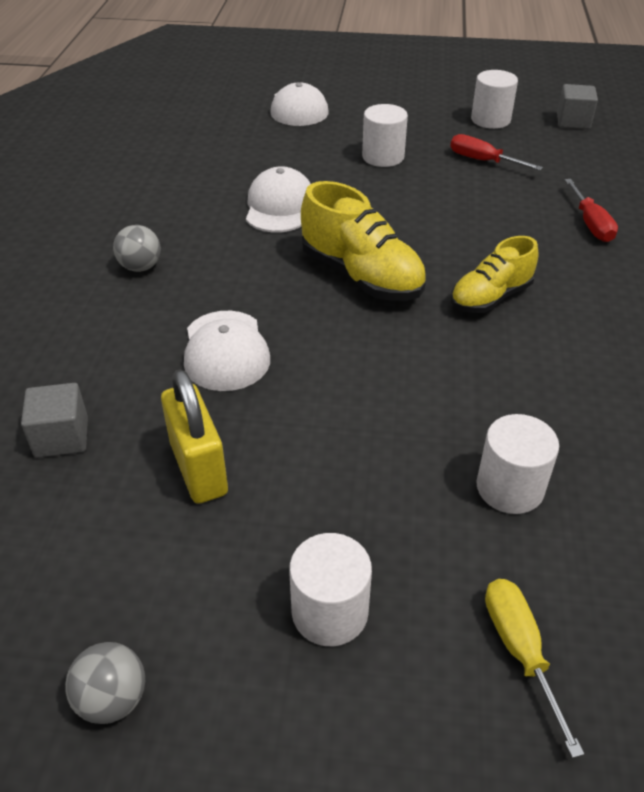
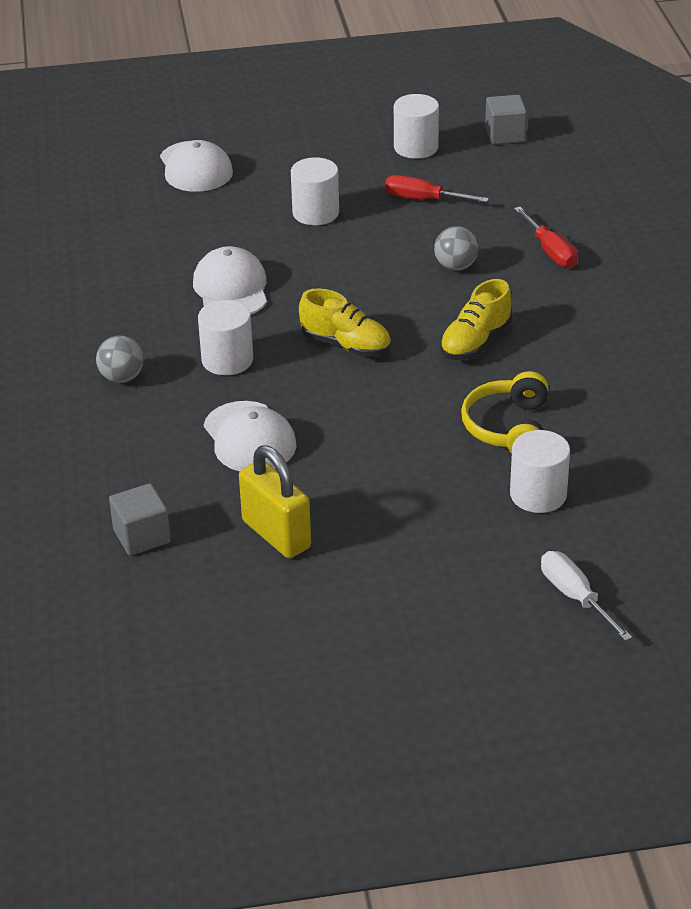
camera: 15 degrees left, 5 degrees down
grey ball [65,642,145,724] -> grey ball moved to [434,226,478,271]
white cylinder [289,533,372,646] -> white cylinder moved to [198,300,253,375]
yellow shoe [301,181,426,301] -> yellow shoe [299,288,391,357], size x0.66
yellow screwdriver [485,579,584,758] -> white screwdriver [541,551,633,641]
none -> yellow headphones [461,371,549,453]

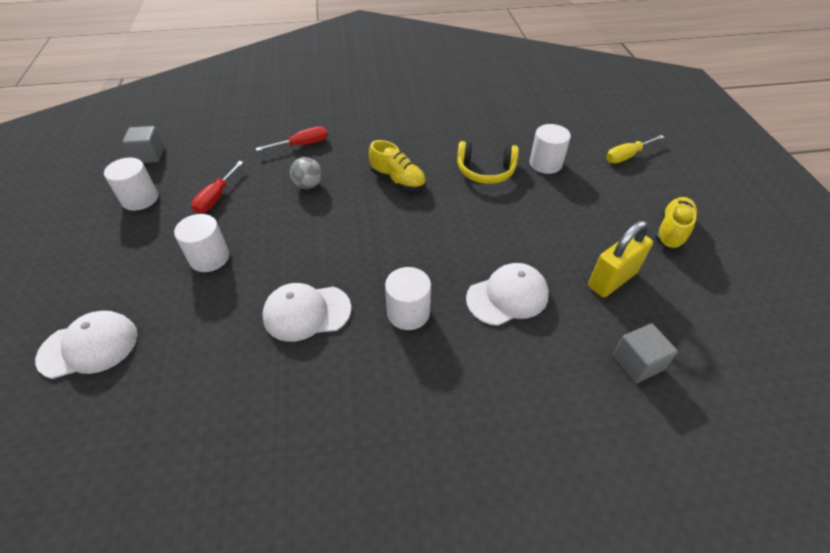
camera: 90 degrees left, 10 degrees up
grey ball [96,335,144,383] -> none
yellow shoe [299,288,391,357] -> yellow shoe moved to [655,197,698,249]
white screwdriver [541,551,633,641] -> yellow screwdriver [606,135,664,163]

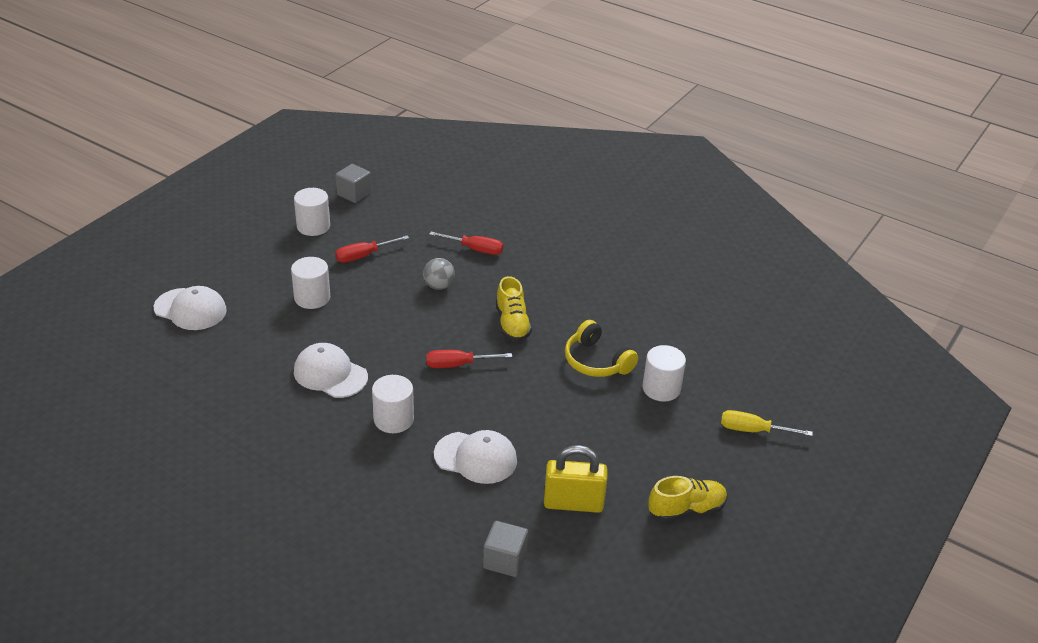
camera: 40 degrees right, 10 degrees down
none -> red screwdriver [426,350,512,368]

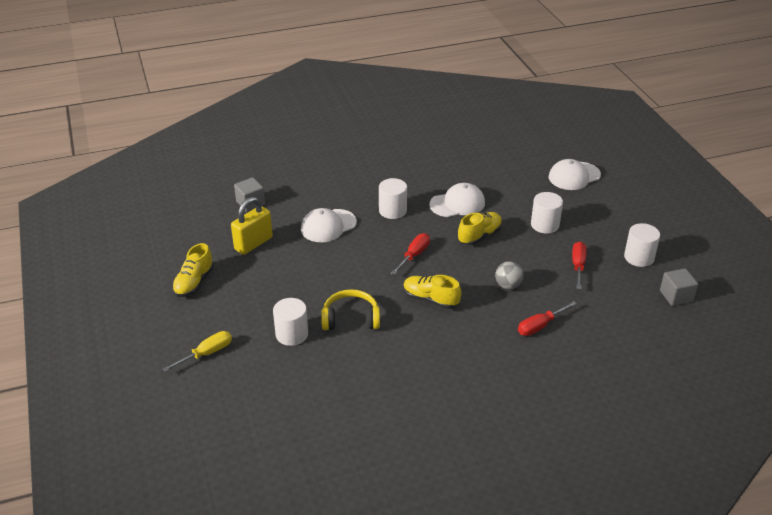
camera: 130 degrees right, 0 degrees up
none -> yellow shoe [458,212,502,245]

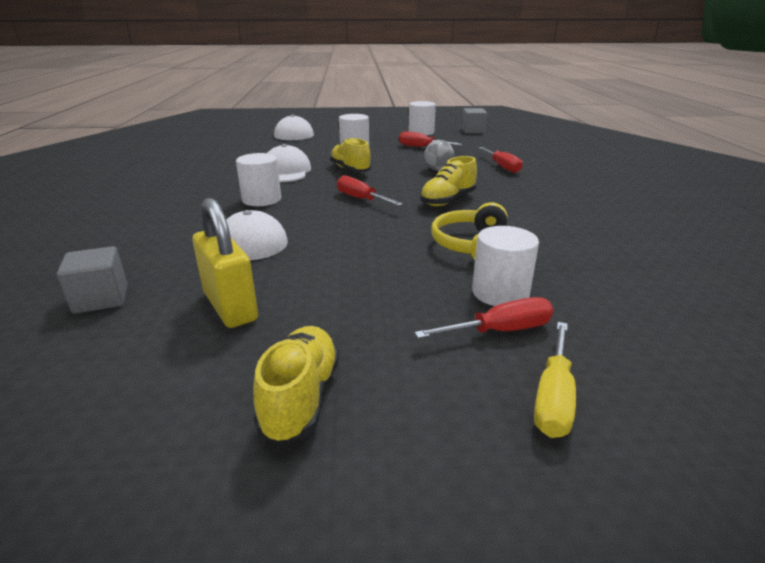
camera: 75 degrees left, 10 degrees down
yellow screwdriver [162,331,232,372] -> yellow screwdriver turned 135 degrees counterclockwise [534,322,576,438]
yellow shoe [172,243,214,297] -> yellow shoe turned 120 degrees counterclockwise [253,326,340,444]
none -> red screwdriver [414,297,553,339]

